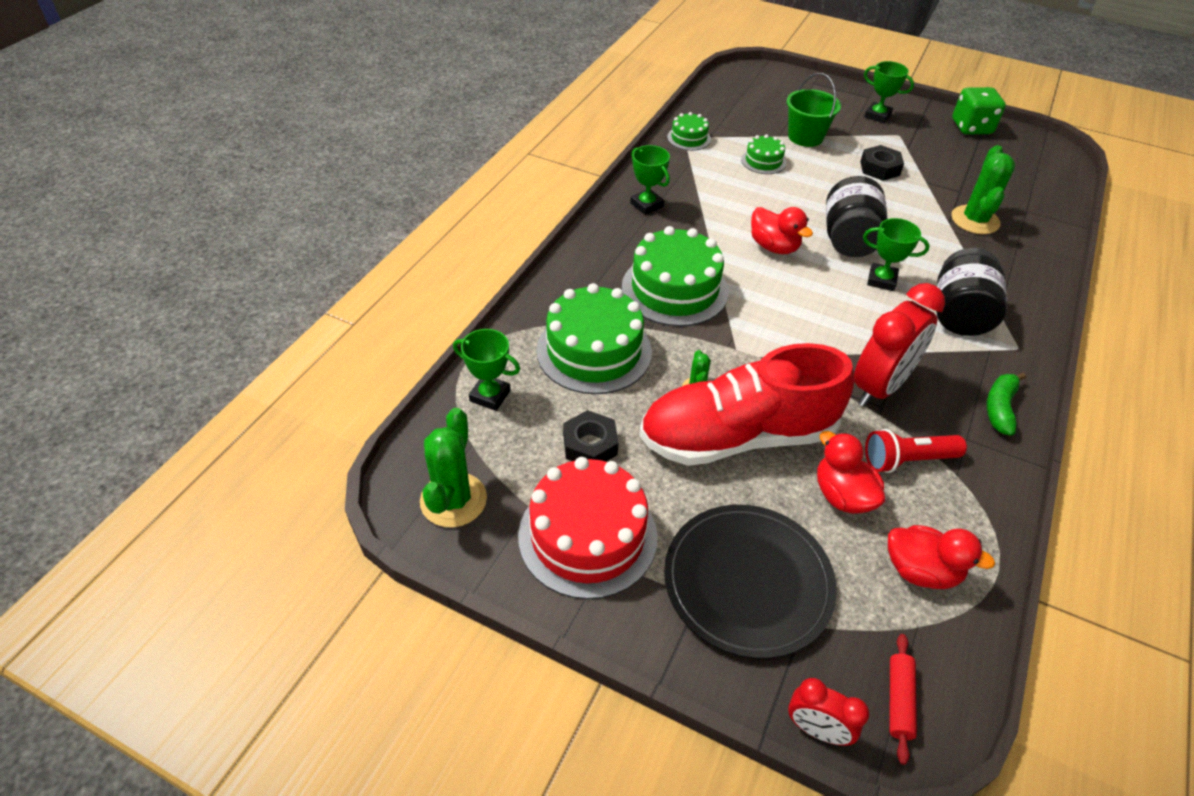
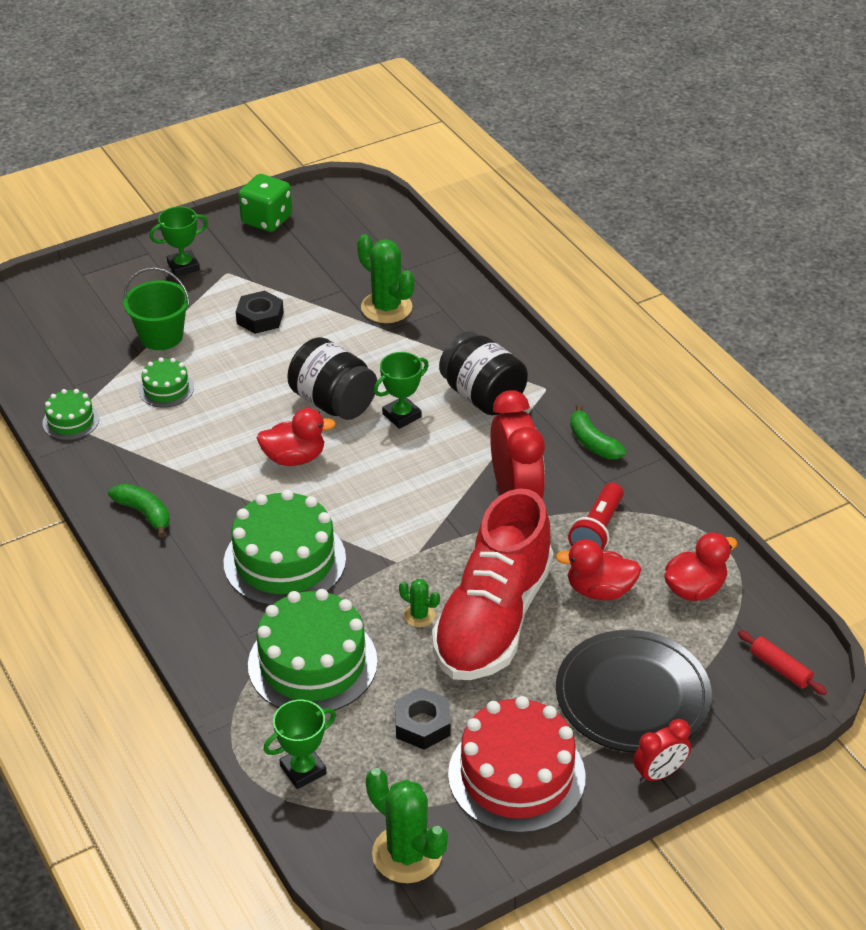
camera: 55 degrees left, 5 degrees down
green trophy [630,145,670,215] -> green banana [108,483,170,538]
red clock [788,678,869,746] -> red clock moved to [633,719,691,783]

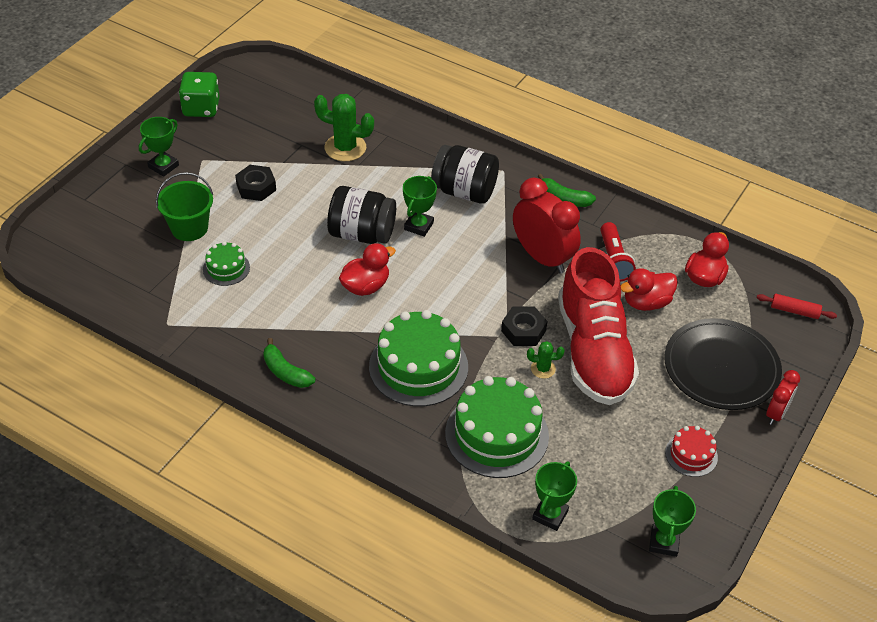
camera: 30 degrees left, 5 degrees up
green cake [42,389,99,440] -> none
green banana [108,483,170,538] -> green banana turned 150 degrees counterclockwise [263,338,315,388]
green cactus [366,768,448,883] -> green trophy [649,486,696,557]
black nut [395,687,451,750] -> black nut moved to [501,307,547,346]
red cake [448,696,586,833] -> red cake [665,426,718,477], size x0.50

